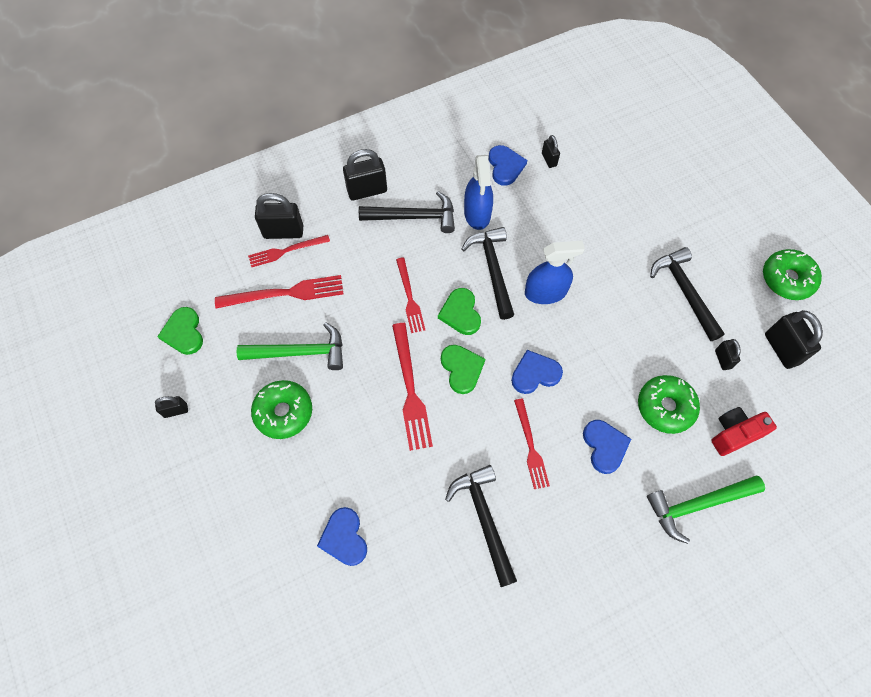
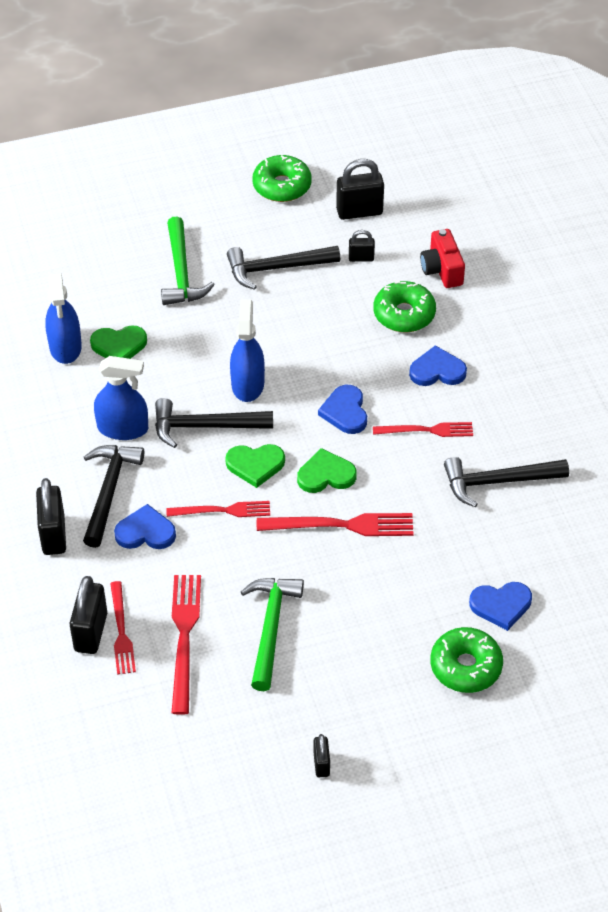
camera: 80 degrees left, 15 degrees down
green heart [157,307,203,355] -> green heart moved to [90,325,147,359]
green donut [251,380,312,439] -> green donut moved to [430,627,503,693]
blue heart [489,145,527,186] -> blue heart moved to [114,504,176,549]
black padlock [542,135,560,168] -> blue spray bottle [45,273,82,364]
green hammer [647,476,765,544] -> green hammer moved to [161,216,215,305]

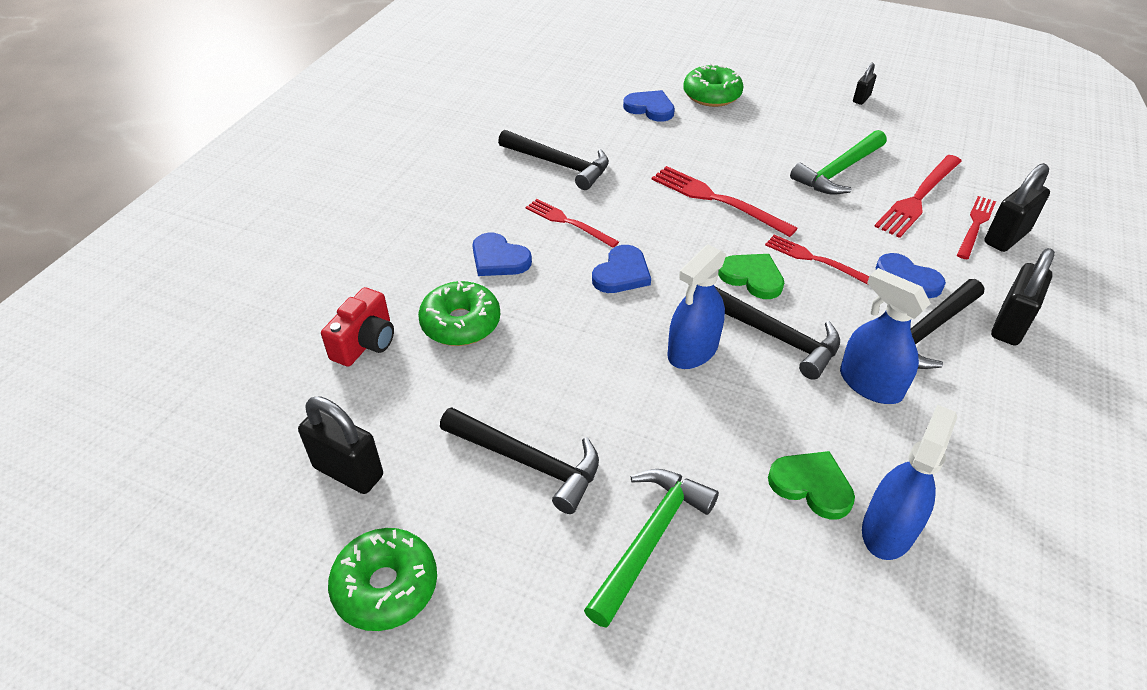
camera: 140 degrees left, 5 degrees down
green heart [297,448,357,493] -> none
black padlock [349,230,375,262] -> none

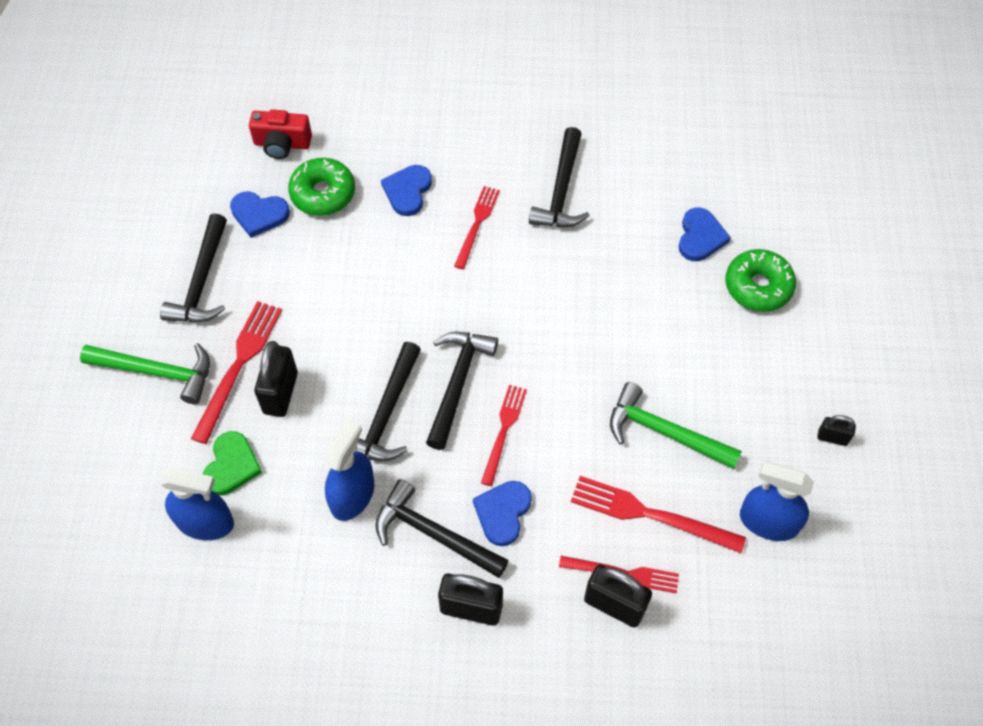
camera: 70 degrees right, 15 degrees up
black padlock [298,396,383,494] -> black padlock moved to [254,341,298,417]
green donut [328,528,437,631] -> none
blue heart [592,245,651,293] -> blue heart moved to [230,192,290,238]
red fork [652,166,798,237] -> red fork moved to [191,301,282,444]
blue spray bottle [667,244,727,369] -> blue spray bottle moved to [740,461,814,541]
green heart [718,254,784,299] -> black hammer [426,332,498,450]

